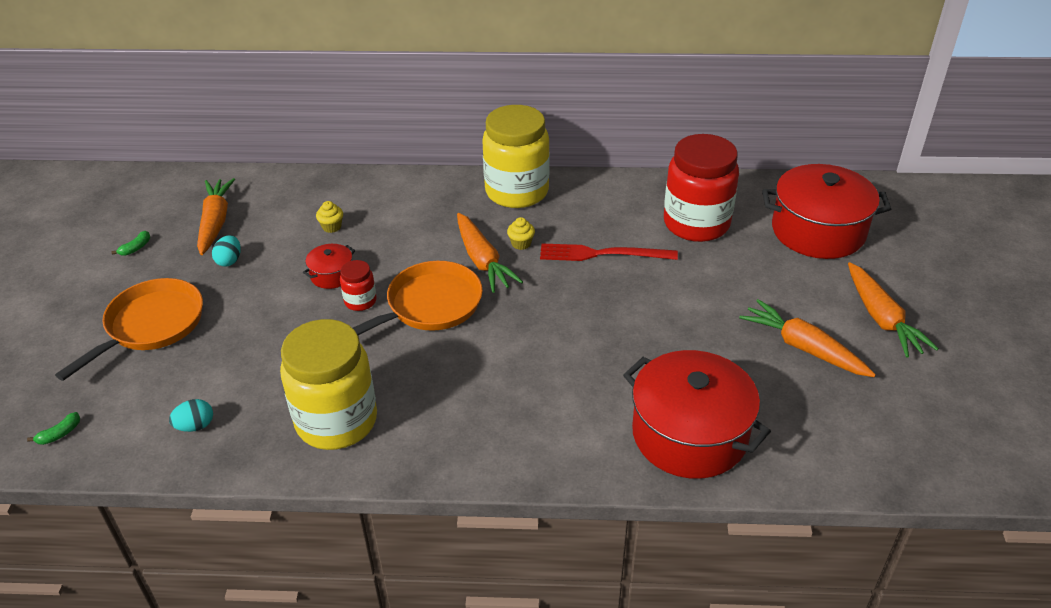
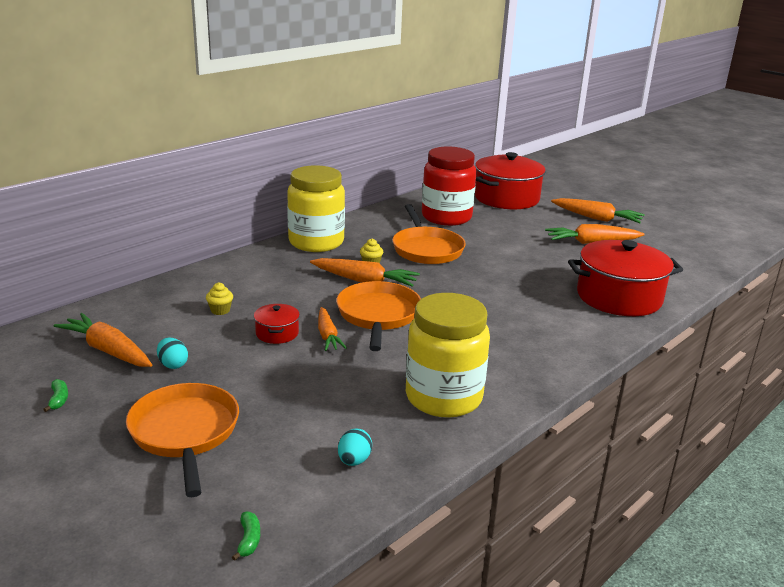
camera: 50 degrees left, 15 degrees down
red jar [340,260,376,311] -> orange carrot [318,307,347,351]
red fork [540,243,678,261] -> orange pan [392,204,466,264]

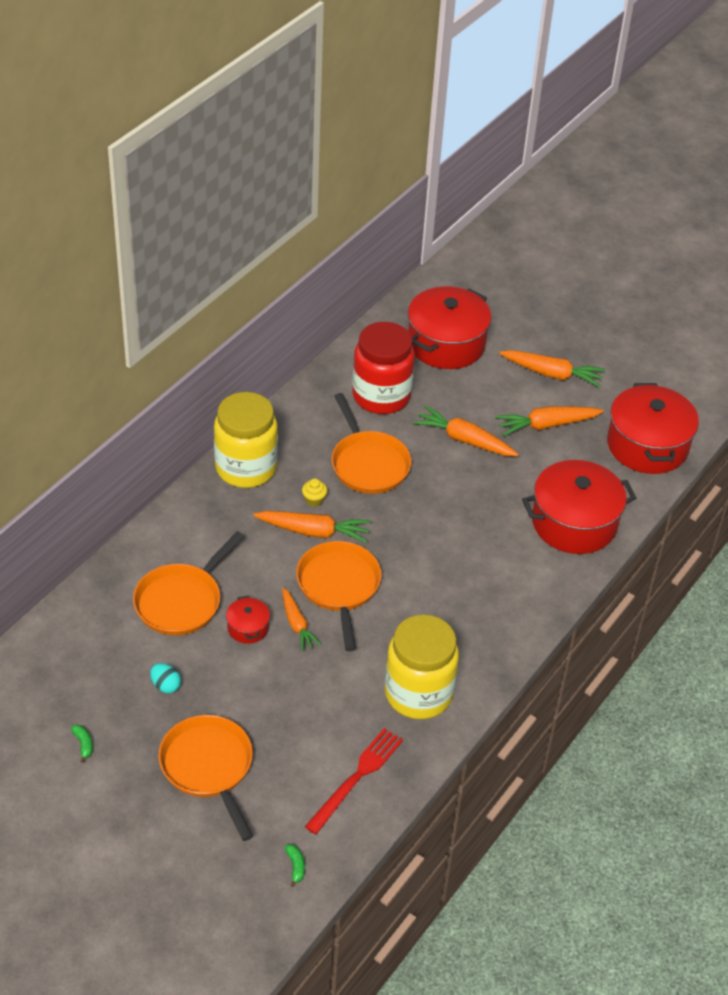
camera: 10 degrees left, 20 degrees up
orange carrot [54,313,152,367] -> orange carrot moved to [413,406,519,456]
yellow cupcake [206,282,233,315] -> orange pan [133,531,244,635]
turquoise egg [338,429,372,466] -> red fork [305,728,403,834]
none -> red pot [607,383,699,474]

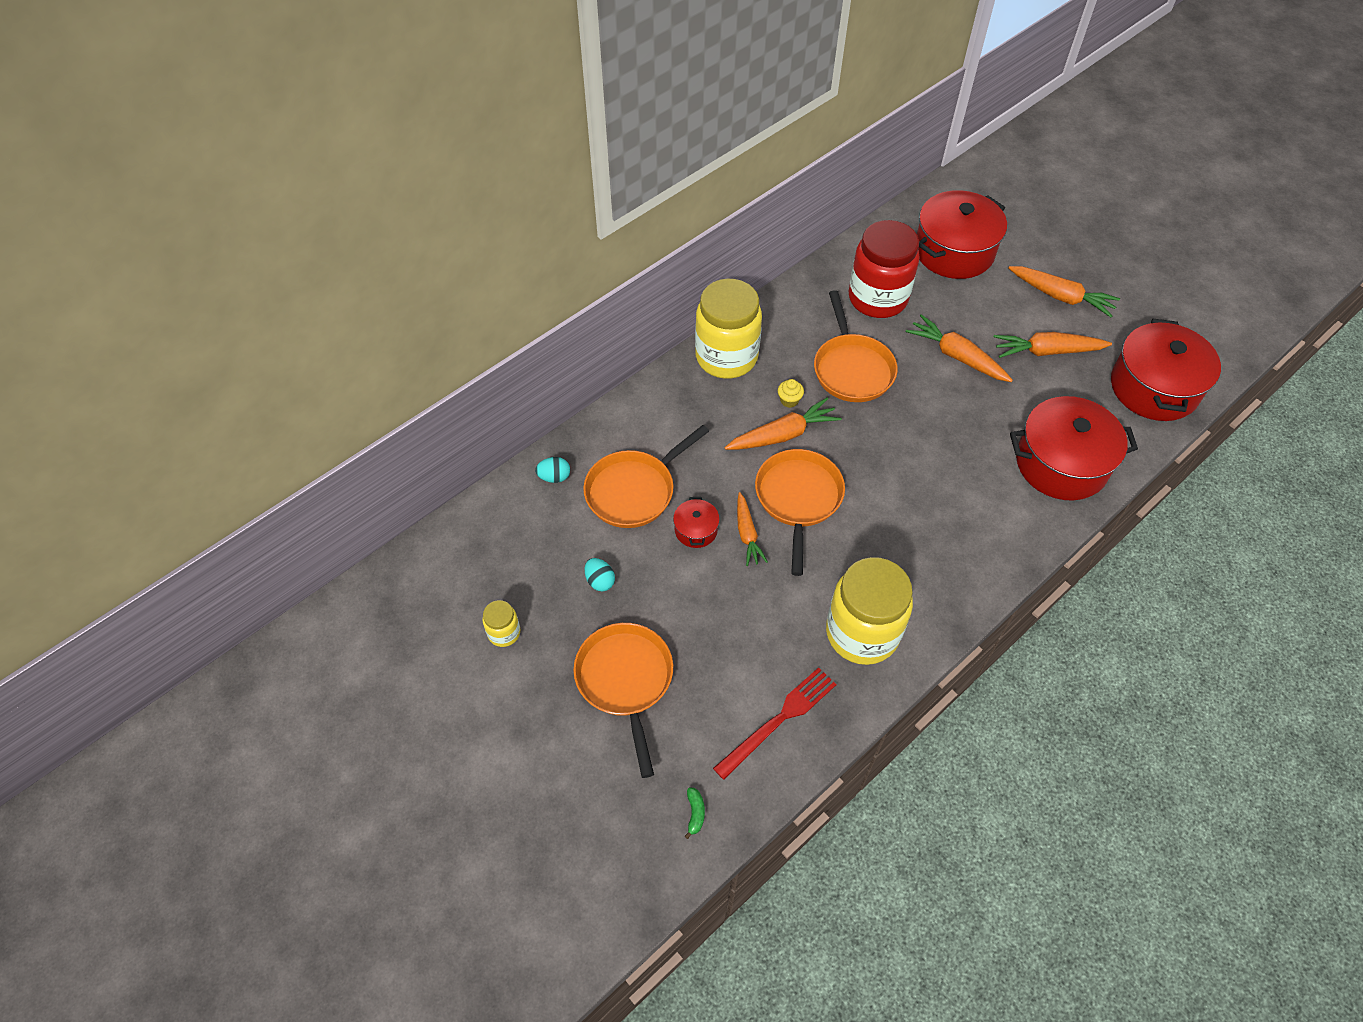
camera: 15 degrees right, 10 degrees up
green banana [71,725,93,763] -> yellow jar [482,600,520,647]
orange carrot [253,511,371,543] -> orange carrot turned 45 degrees counterclockwise [725,398,842,450]
none -> turquoise egg [535,457,570,483]

